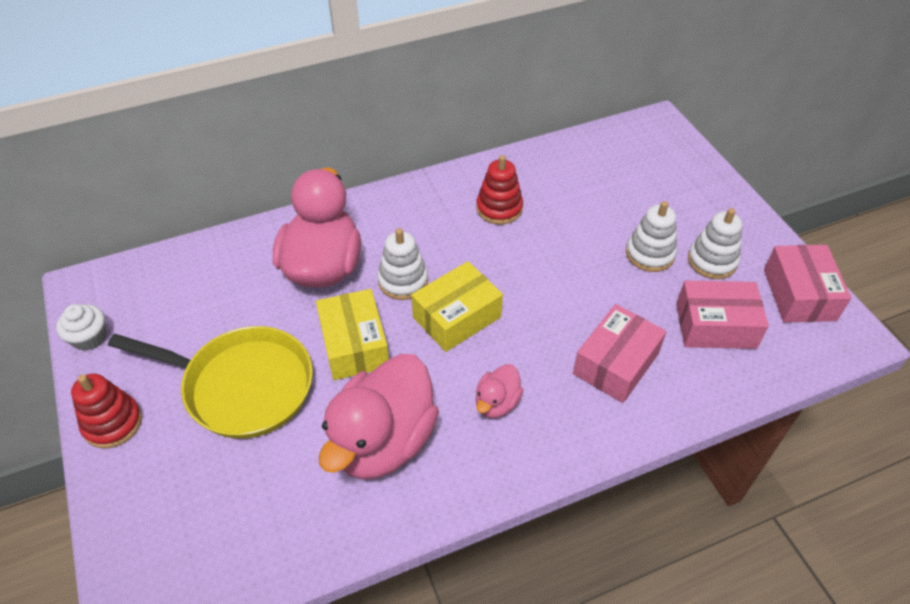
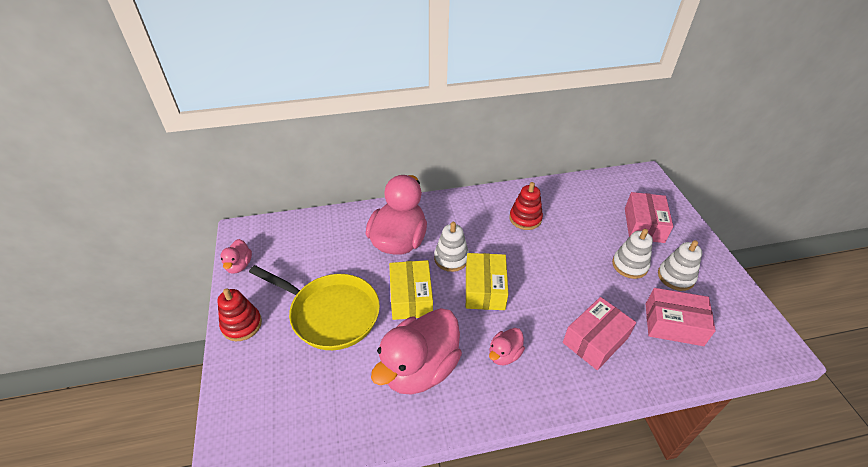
camera: 10 degrees right, 5 degrees down
white cupcake [56,304,106,351] -> pink duck [220,239,252,274]
yellow box [411,261,503,352] -> yellow box turned 60 degrees counterclockwise [466,253,508,310]
pink box [764,245,851,323] -> pink box moved to [625,192,673,243]

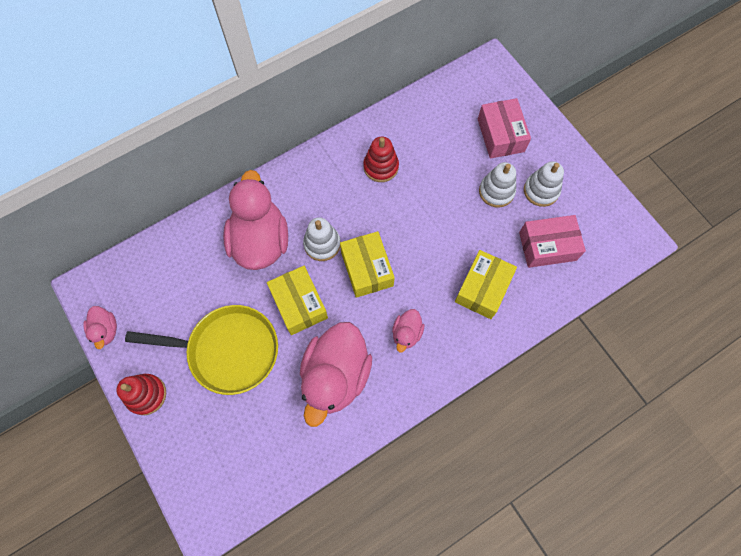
camera: 20 degrees left, 25 degrees up
pink box [563,297,636,370] -> yellow box [455,250,517,319]

